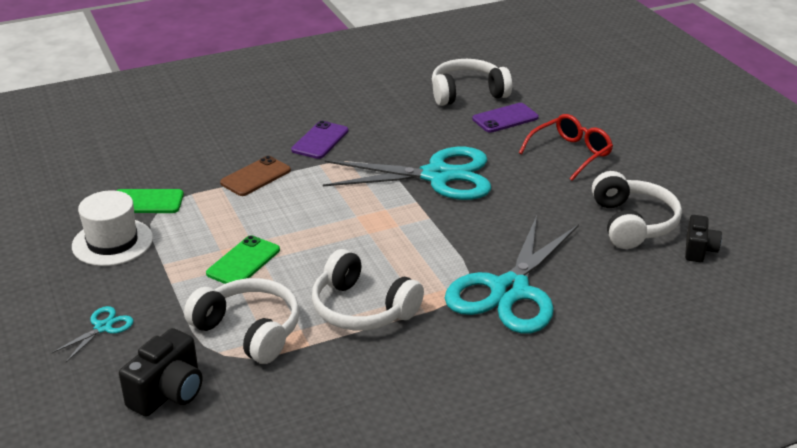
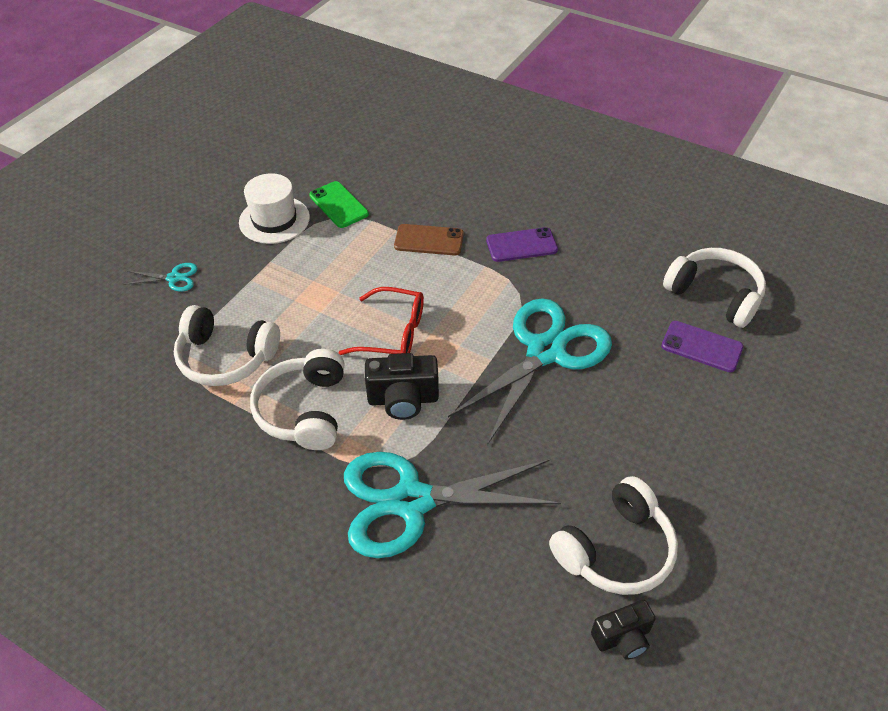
camera: 55 degrees right, 15 degrees up
black camera [119,328,203,417] -> black camera moved to [365,353,439,420]
white headphones [184,278,300,364] -> white headphones turned 105 degrees clockwise [174,305,280,386]
green phone [206,235,280,284] -> none
turquoise scissors [323,147,491,200] -> turquoise scissors turned 105 degrees counterclockwise [448,298,612,445]
red glasses [519,114,613,181] -> red glasses moved to [338,287,424,355]

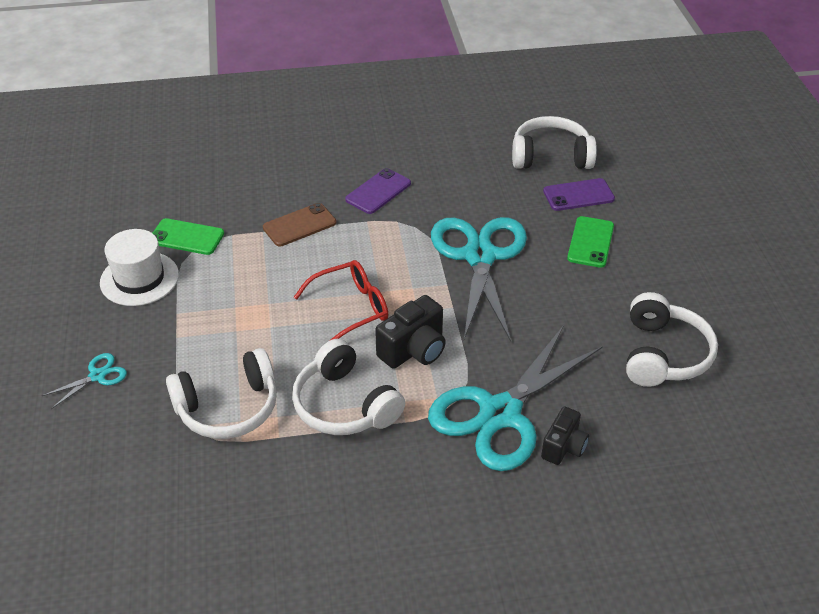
camera: 40 degrees left, 5 degrees down
black camera [591,600,656,660] -> black camera moved to [541,406,589,465]
none -> green phone [567,216,614,268]

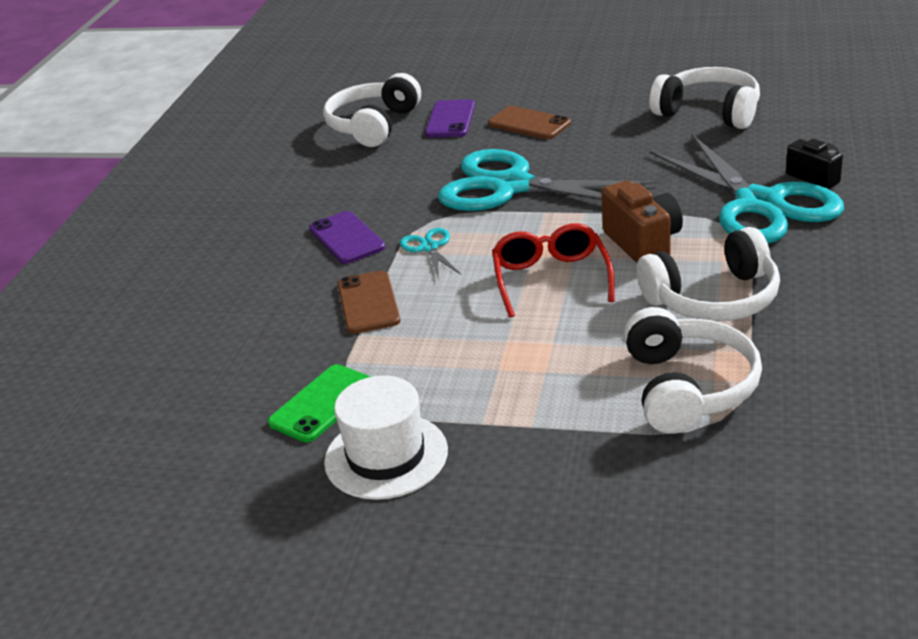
camera: 65 degrees left, 10 degrees down
turquoise scissors [42,353,127,409] -> turquoise scissors moved to [400,228,461,280]
black camera [375,295,446,369] -> brown camera [601,180,683,263]
green phone [567,216,614,268] -> brown phone [488,106,571,139]

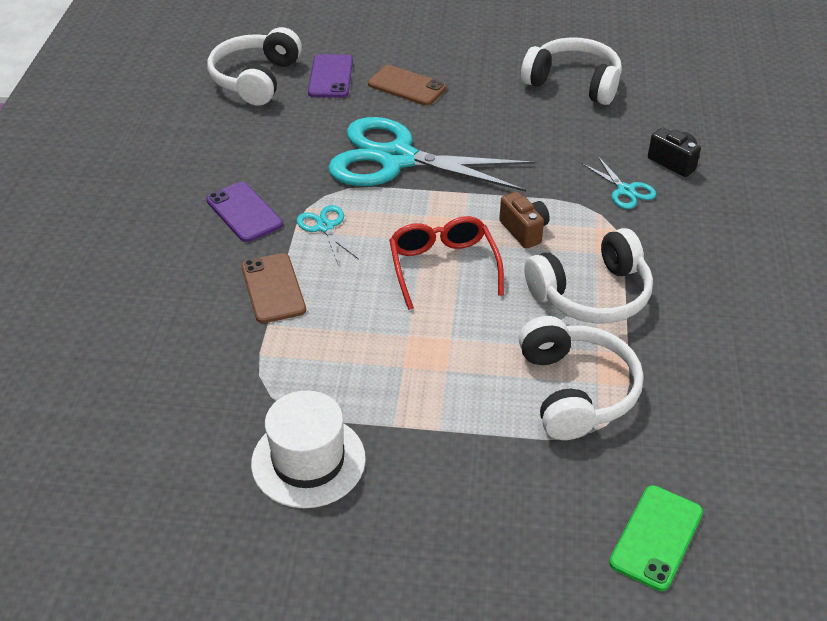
camera: 10 degrees left, 10 degrees up
green phone [268,364,371,442] -> green phone moved to [609,485,703,591]
brown camera [601,180,683,263] -> brown camera [499,192,550,249], size x0.67
turquoise scissors [649,134,844,244] -> turquoise scissors [582,157,656,209], size x0.41

